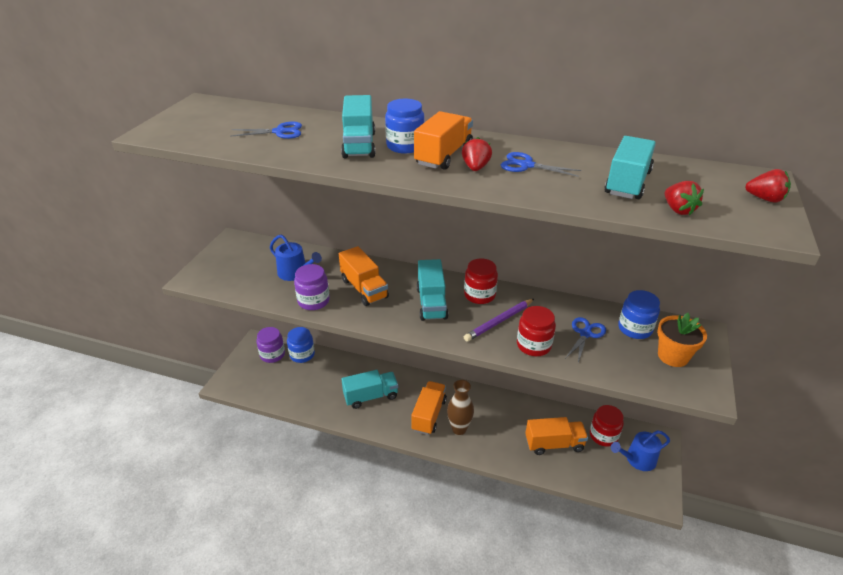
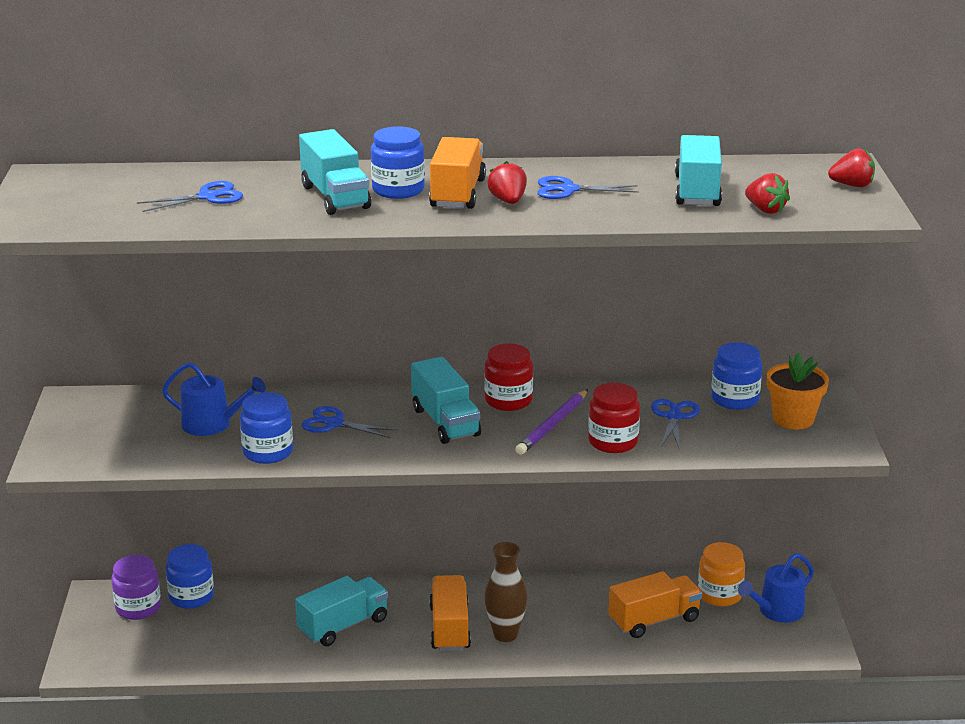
camera: 20 degrees left, 10 degrees down
purple jar [294,264,330,310] -> blue jar [240,392,293,464]
orange truck [339,246,389,306] -> blue scissors [302,406,398,438]
red jar [590,405,624,447] -> orange jar [698,542,745,607]

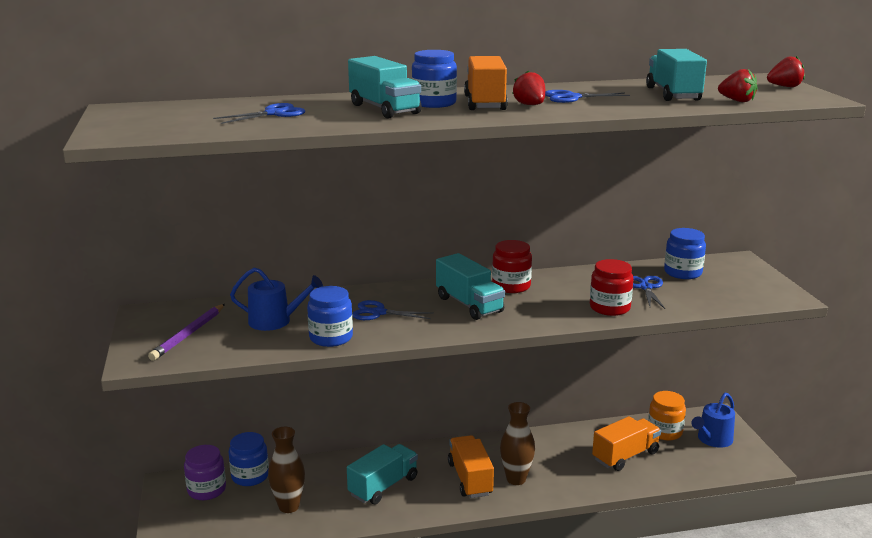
camera: 10 degrees left, 5 degrees down
purple pencil [515,389,588,455] -> purple pencil moved to [148,304,225,361]
orange flower pot [767,352,829,430] -> none
none -> brown vase [268,427,305,513]

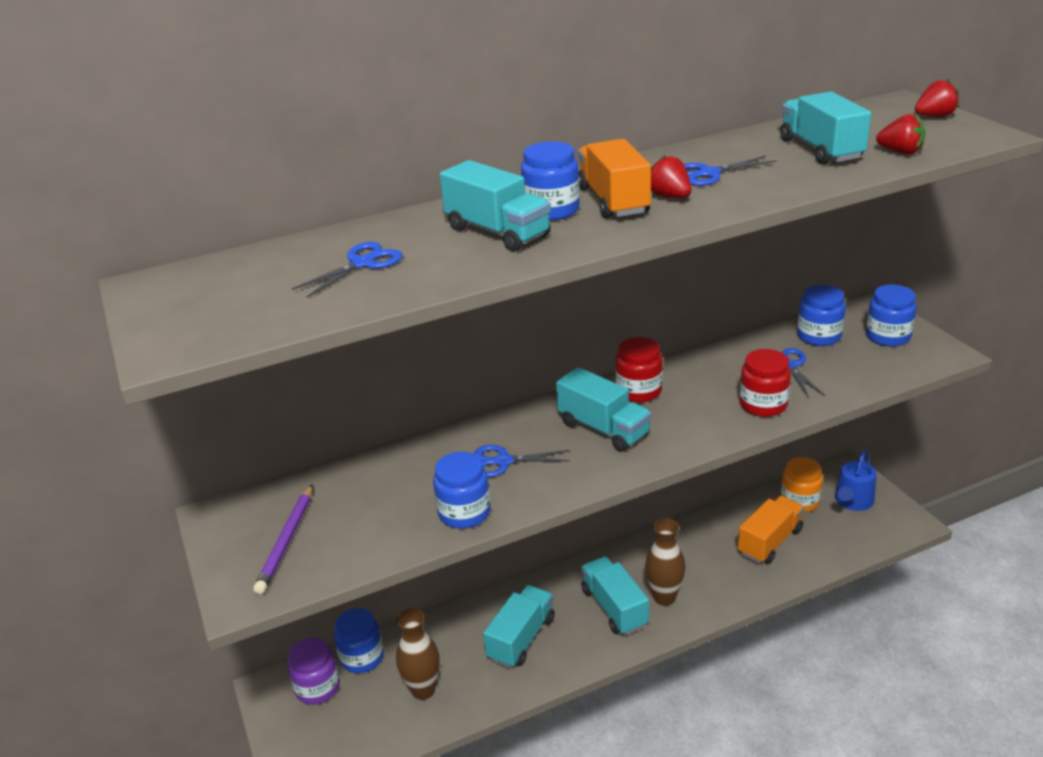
camera: 10 degrees left, 10 degrees up
blue watering can [230,268,323,331] -> none
orange truck [448,435,494,498] -> turquoise truck [581,556,649,635]
none -> blue jar [866,285,917,346]

